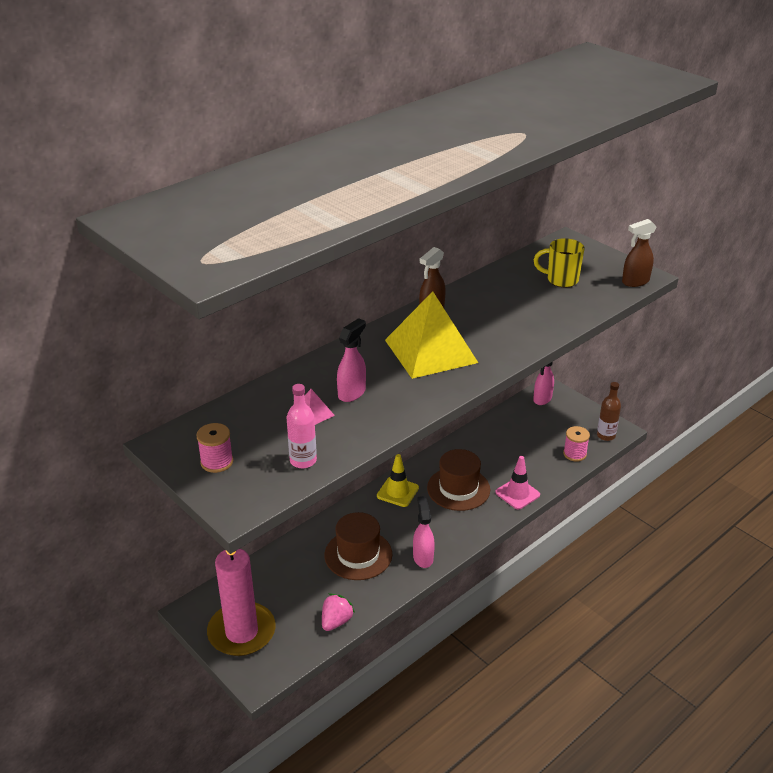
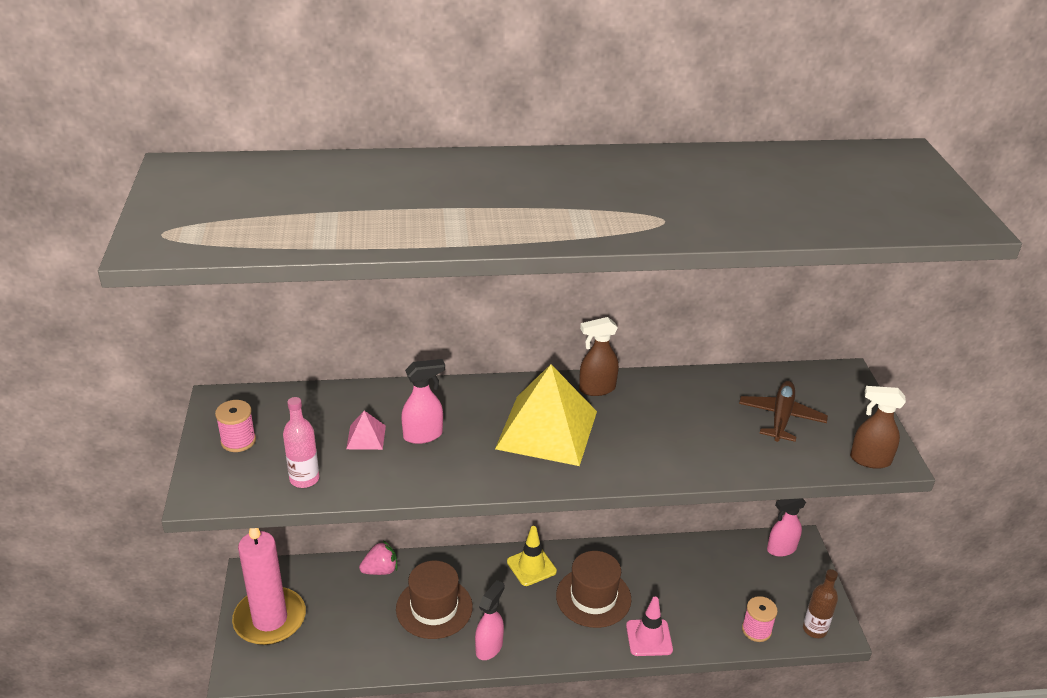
camera: 35 degrees right, 0 degrees up
pink strawberry [322,593,355,631] -> pink strawberry moved to [359,541,397,575]
yellow mug [534,238,585,287] -> brown plane [739,381,828,442]

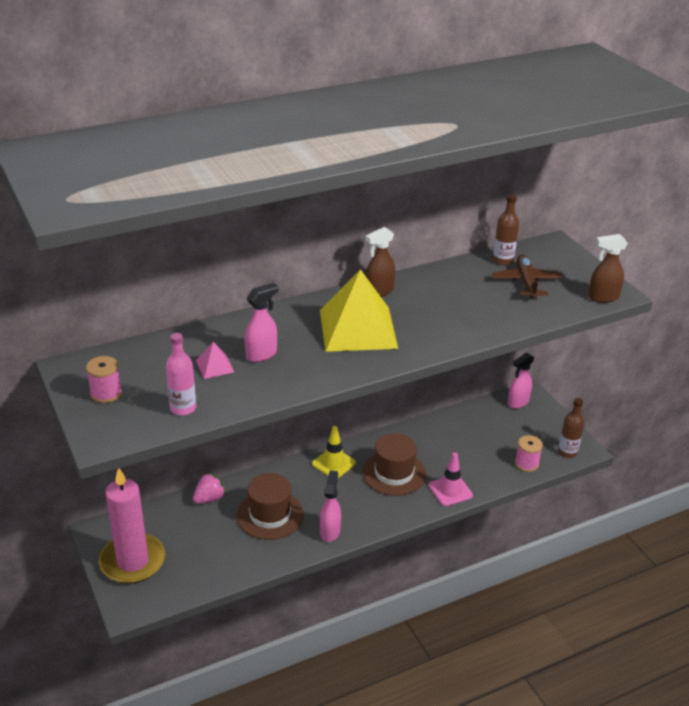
camera: 20 degrees left, 0 degrees up
none -> brown bottle [493,194,519,265]

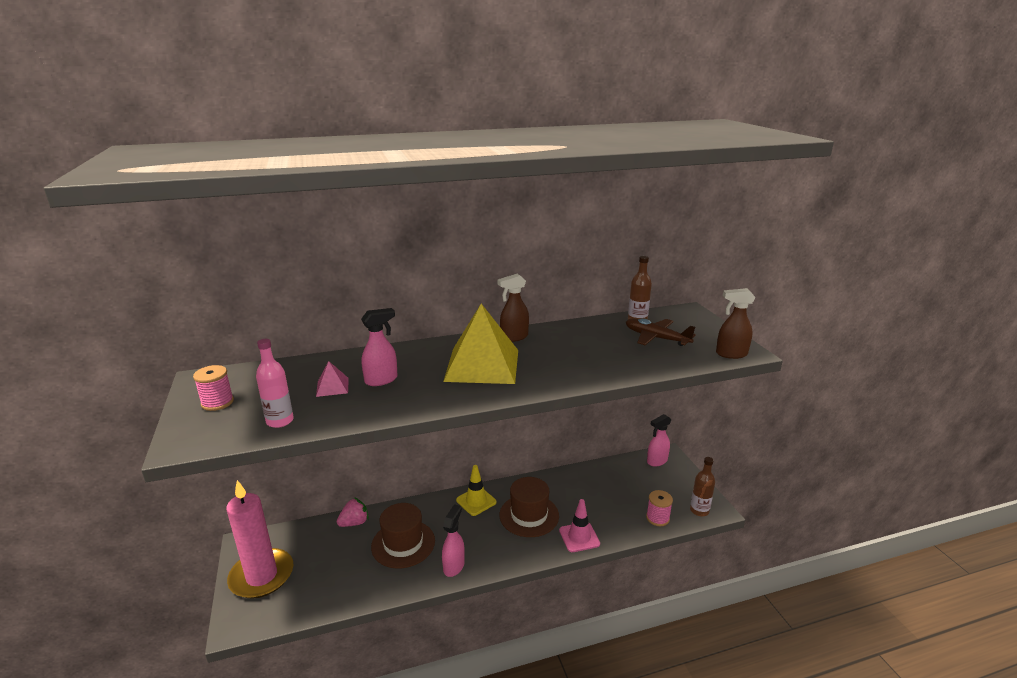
camera: 10 degrees right, 10 degrees down
brown plane [492,254,563,298] -> brown plane turned 60 degrees counterclockwise [626,318,696,346]

